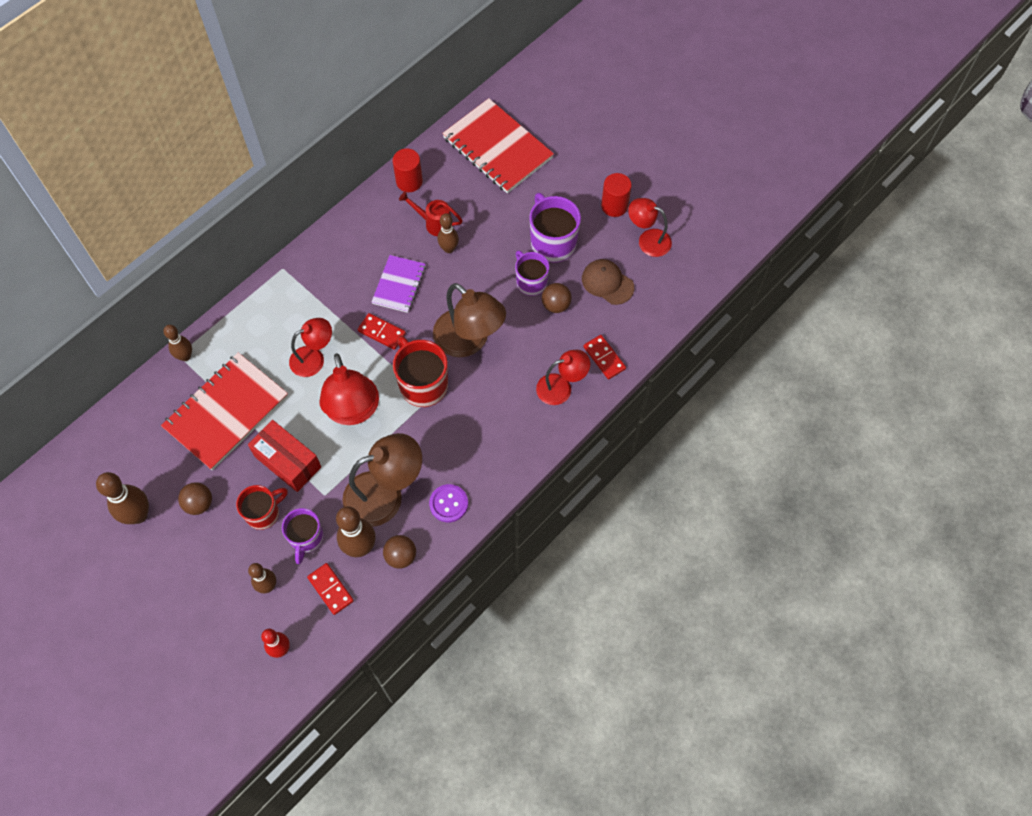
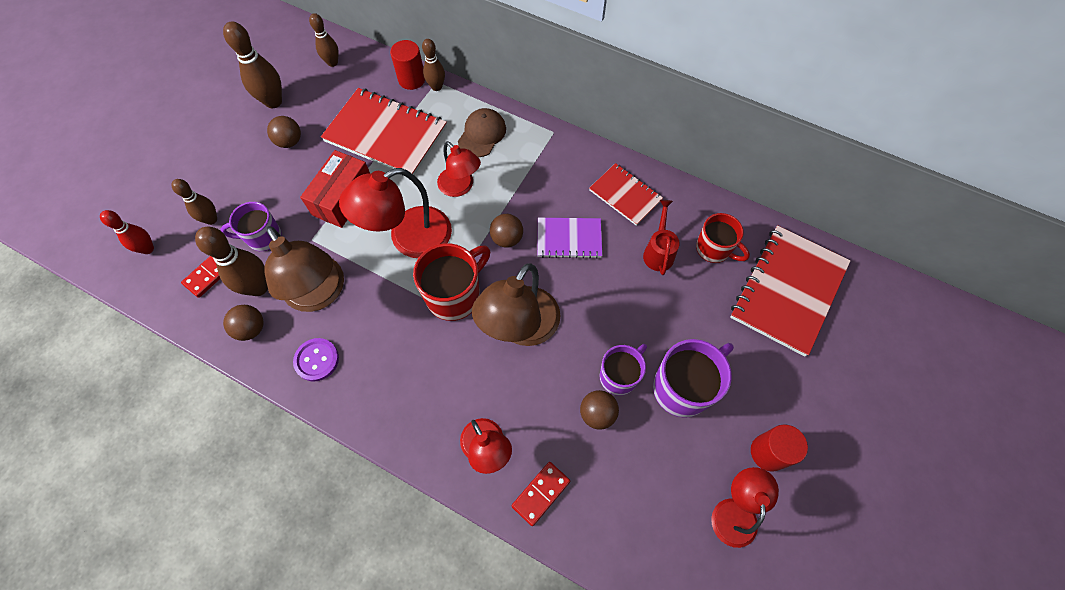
camera: 75 degrees right, 0 degrees up
red mug [236,485,288,530] -> red mug moved to [696,213,750,263]
red domino [358,313,406,350] -> brown ball [490,214,523,248]
red cylinder [393,148,423,192] -> red cylinder moved to [390,40,425,90]
brown bowling pin [437,214,459,253] -> brown bowling pin moved to [309,13,339,67]
brown cap [582,259,634,305] -> brown cap moved to [458,108,506,157]
none -> red notebook [589,163,663,226]

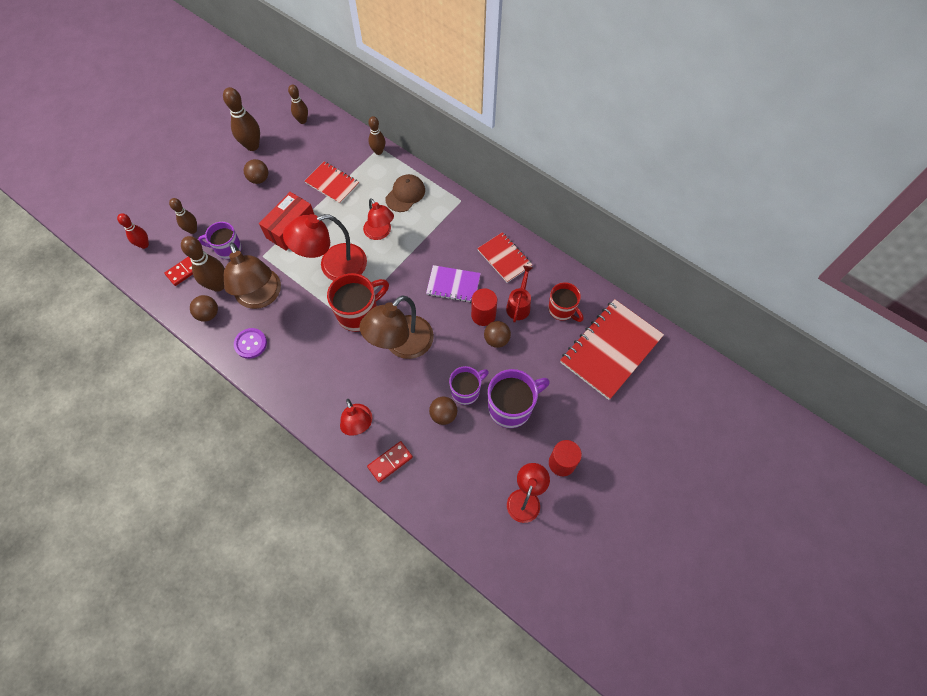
camera: 10 degrees right, 0 degrees up
red notebook [321,88,447,175] -> red notebook [305,161,359,204], size x0.57
red cylinder [390,40,425,90] -> red cylinder moved to [471,288,497,326]
brown ball [490,214,523,248] -> brown ball moved to [484,321,511,348]

